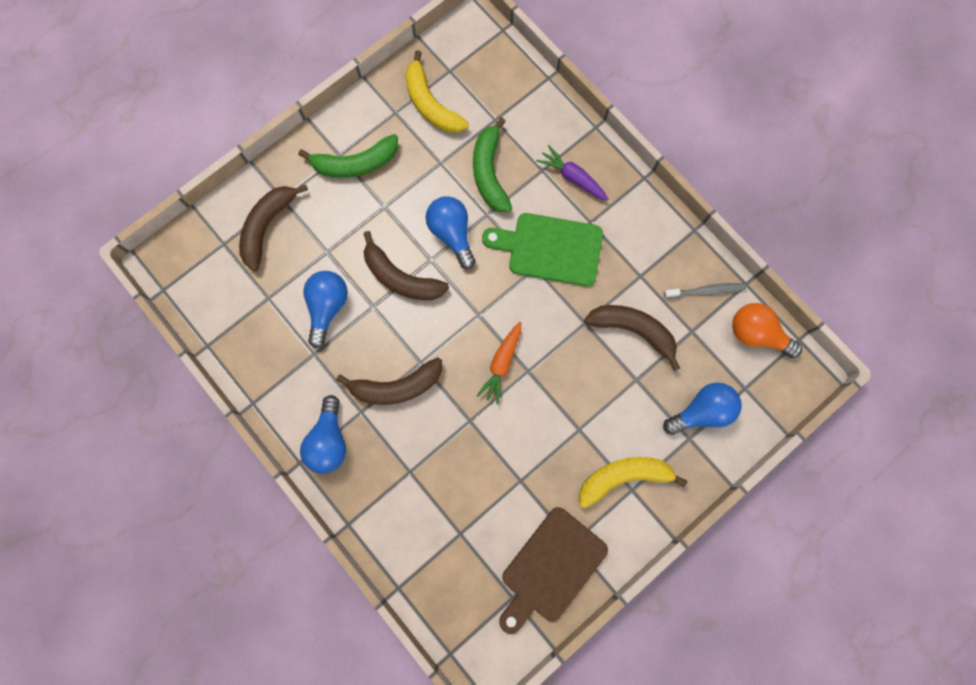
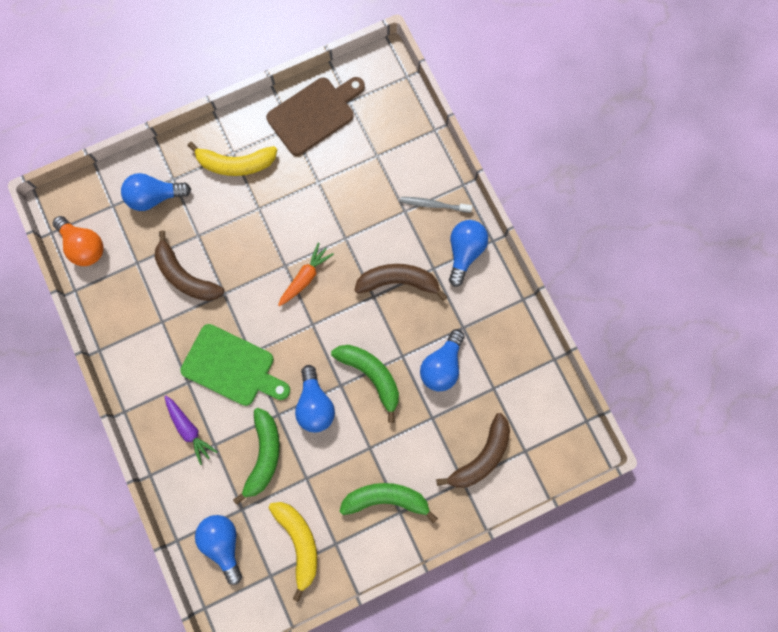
camera: 165 degrees left, 0 degrees up
brown banana [364,231,449,300] -> green banana [331,345,399,423]
grey toothbrush [664,283,746,298] -> grey toothbrush moved to [400,197,472,213]
none -> blue light bulb [195,515,242,585]

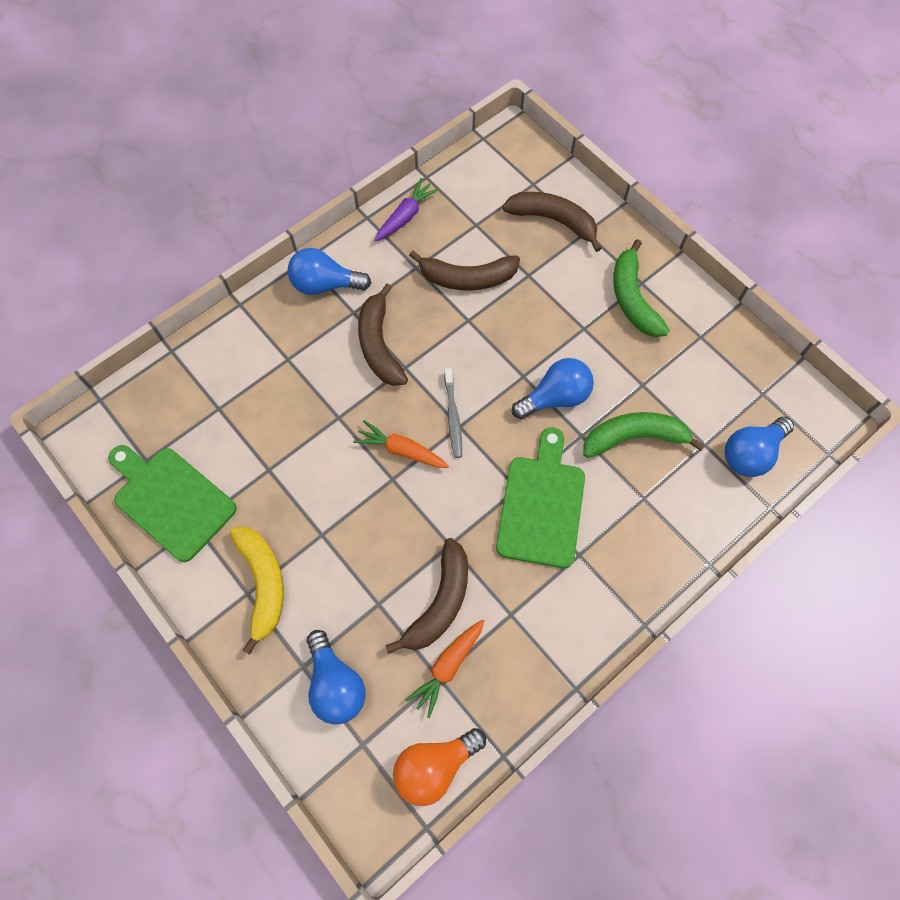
camera: 105 degrees left, 10 degrees down
orange light bulb [53,216,103,266] -> orange light bulb turned 150 degrees counterclockwise [393,728,486,806]
purple carrot [164,395,217,465] -> purple carrot moved to [374,178,439,242]
brown cutting board [266,77,365,156] -> green cutting board [108,445,237,562]
yellow banana [269,502,317,602] -> none
green banana [331,345,399,423] -> none
grey toothbrush [400,197,472,213] -> grey toothbrush moved to [444,368,462,458]
blue light bulb [420,329,465,391] -> brown banana [409,251,520,291]
none -> orange carrot [405,619,484,718]

